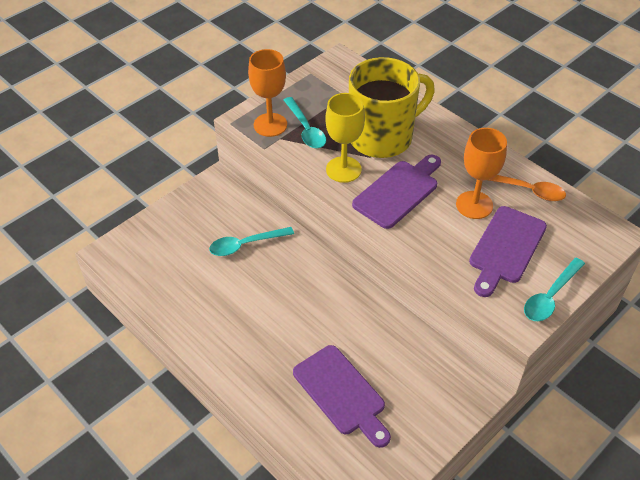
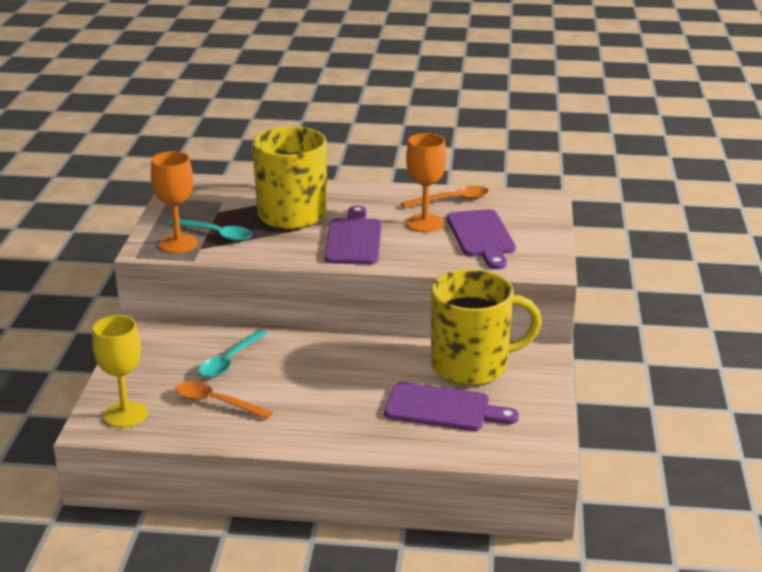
camera: 40 degrees left, 20 degrees down
yellow goblet [325,93,365,183] -> yellow goblet moved to [92,315,148,428]
turquoise spoon [524,258,585,321] -> none
none -> orange spoon [176,381,273,419]
none -> yellow mug [431,269,542,386]

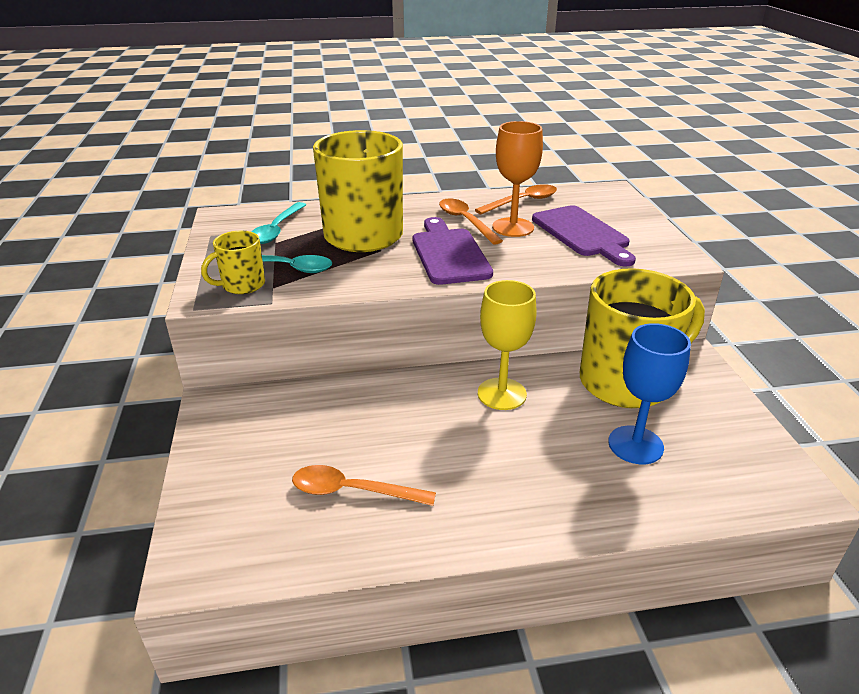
camera: 15 degrees left, 5 degrees up
yellow goblet [92,315,148,428] -> yellow goblet moved to [478,280,537,410]
orange goblet [151,151,198,253] -> yellow mug [201,230,265,294]
turquoise spoon [199,330,268,378] -> turquoise spoon moved to [251,202,306,244]
purple cutting board [384,382,519,431] -> blue goblet [608,323,691,464]
none -> orange spoon [439,198,503,245]

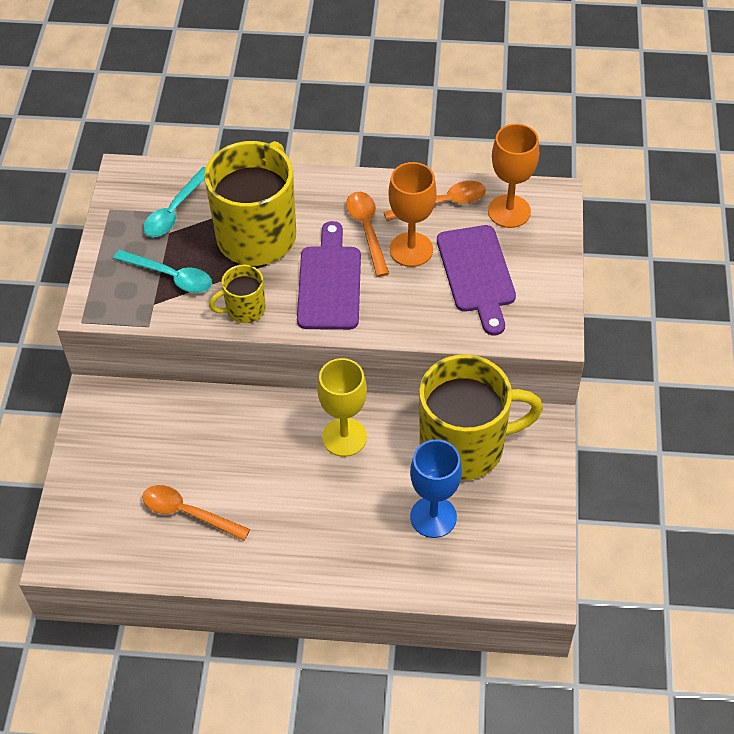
camera: 15 degrees right, 20 degrees up
yellow mug [201,230,265,294] -> yellow mug moved to [209,265,266,323]
none -> orange goblet [488,124,539,228]

